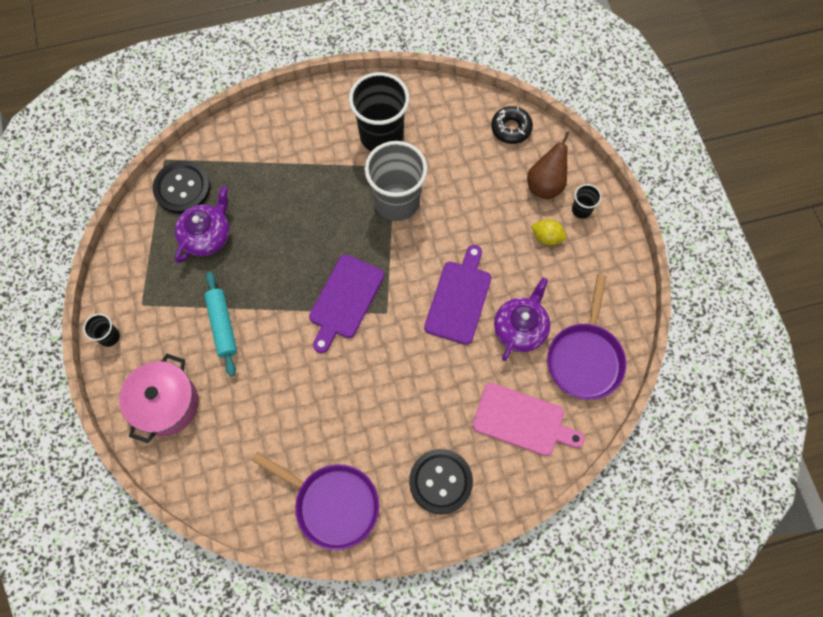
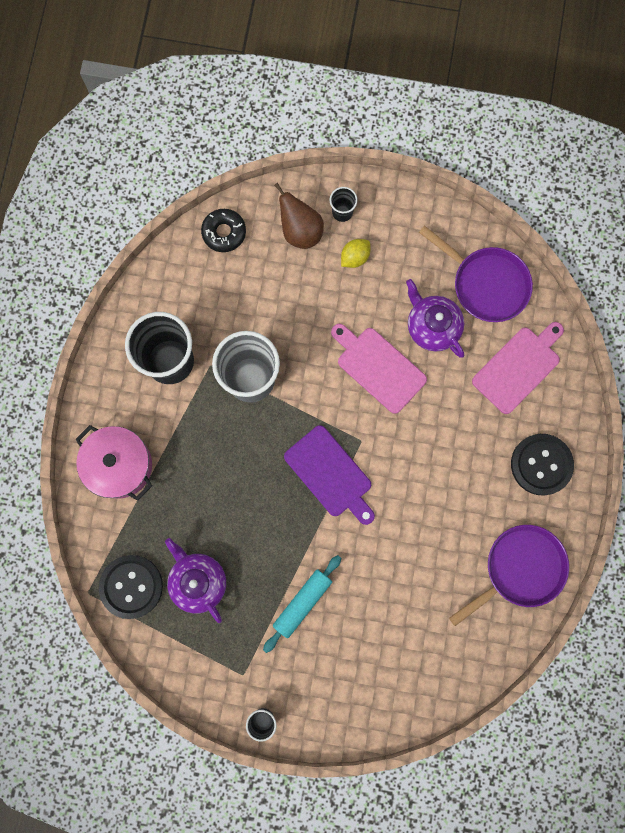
camera: 65 degrees left, 10 degrees up
pink pot [119,354,199,443] -> pink pot moved to [76,425,152,501]
turquoise rolling pin [204,272,237,376] -> turquoise rolling pin turned 60 degrees counterclockwise [263,555,341,653]
purple cutting board [424,245,491,345] -> pink cutting board [331,324,427,414]

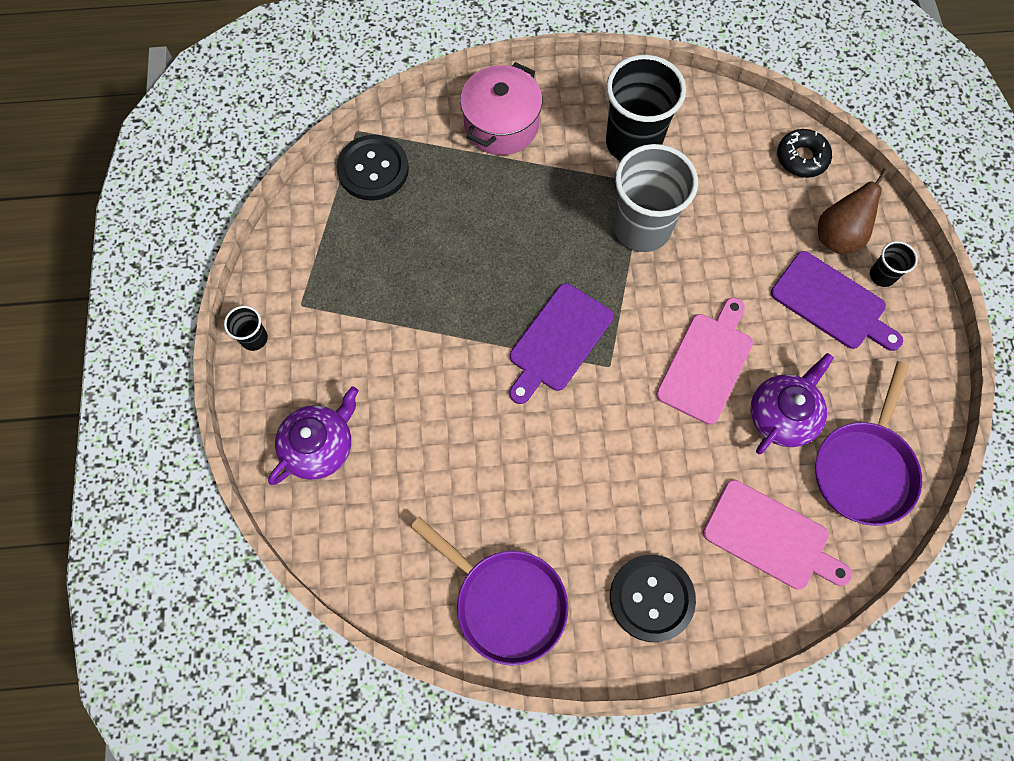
camera: 75 degrees right, 10 degrees down
purple teapot [165,538,226,623] -> purple teapot moved to [268,386,358,485]
turquoise rolling pin [263,555,341,653] -> none
yellow lemon [341,239,370,268] -> purple cutting board [771,251,903,351]

